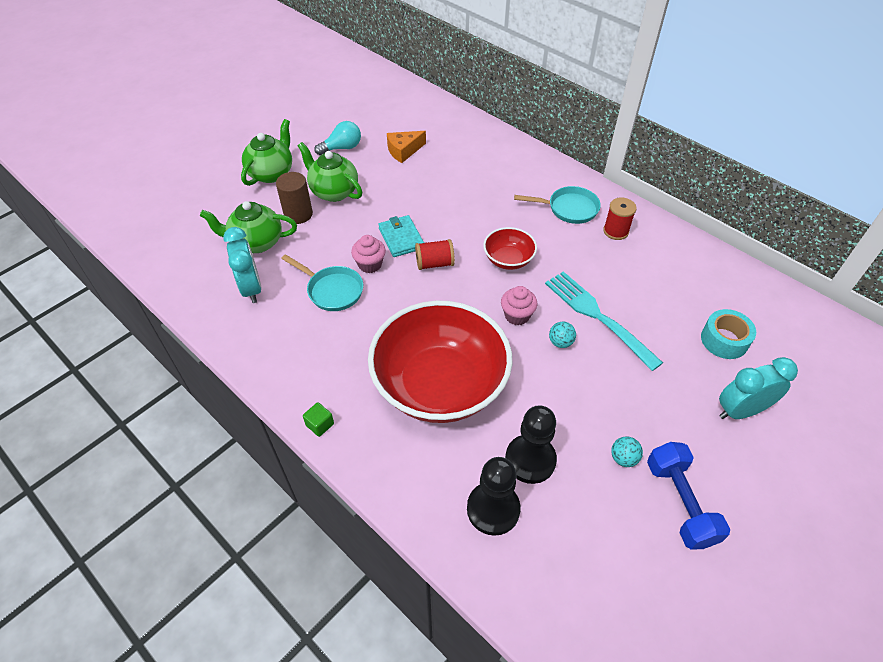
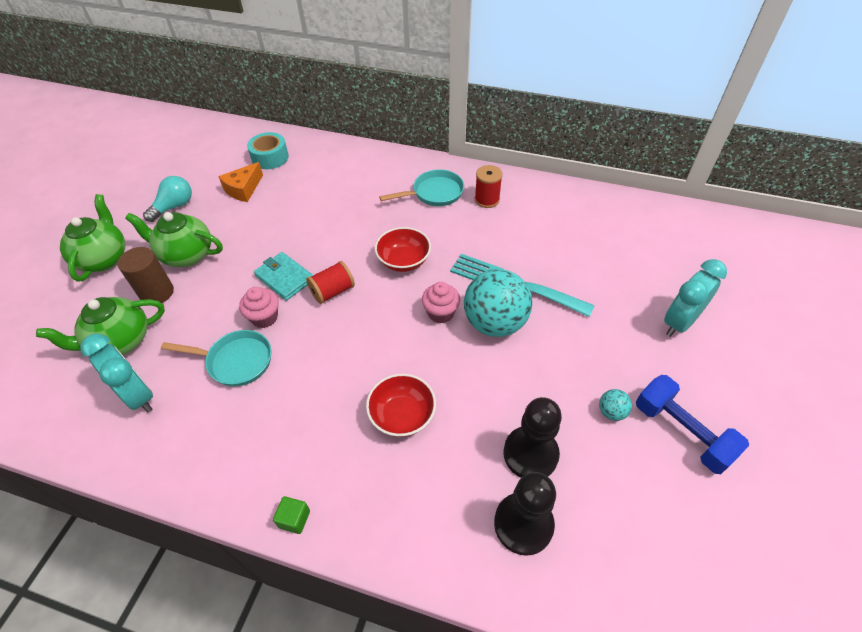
camera: 25 degrees left, 0 degrees up
red bowl [368,301,513,423] -> red bowl [366,374,436,437], size x0.45
turquoise ball [549,322,576,348] -> turquoise ball [464,269,532,337], size x2.38
turquoise tape [701,309,756,359] -> turquoise tape moved to [247,132,289,169]

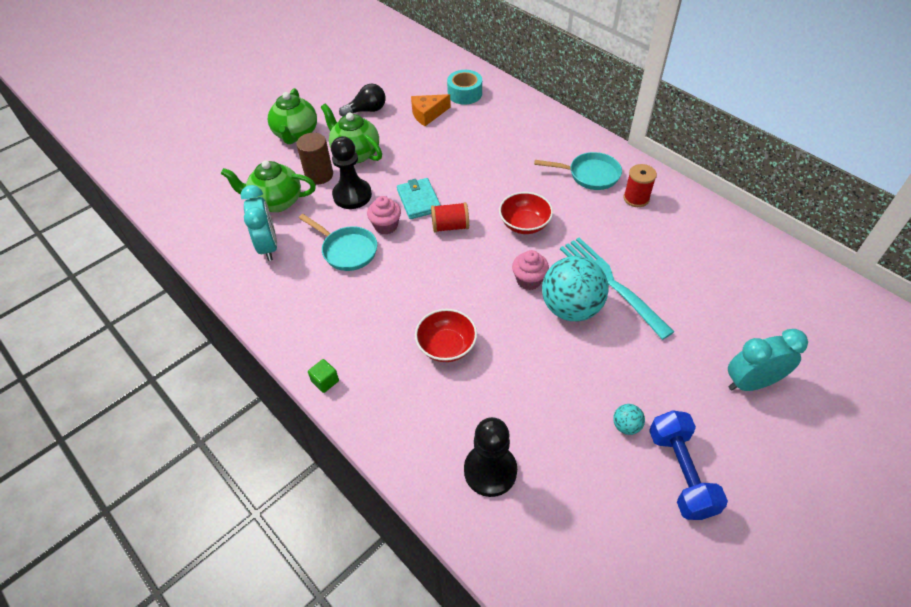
camera: 30 degrees right, 0 degrees up
green teapot [60,194,125,282] -> green teapot turned 150 degrees clockwise [268,88,317,144]
turquoise light bulb [143,176,192,222] -> black light bulb [339,84,386,117]
black pawn [504,397,562,478] -> black pawn moved to [331,136,372,209]

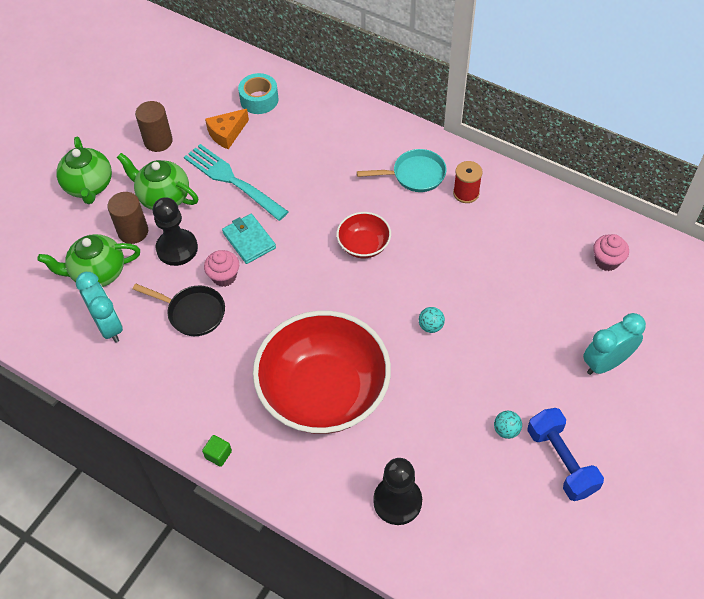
camera: 15 degrees left, 5 degrees up
turquoise pan [299,214,377,271] -> black pan [133,284,225,336]
black light bulb [339,84,386,117] -> brown cylinder [135,101,173,152]
red bowl [415,309,477,362] -> red bowl [253,310,391,434], size x2.23
red spool [431,202,469,232] -> none
pink cupcake [512,250,549,290] -> pink cupcake moved to [593,234,629,271]
turquoise ball [542,256,609,321] -> turquoise ball [419,307,445,333], size x0.42
turquoise fork [560,238,674,340] -> turquoise fork moved to [184,144,288,221]

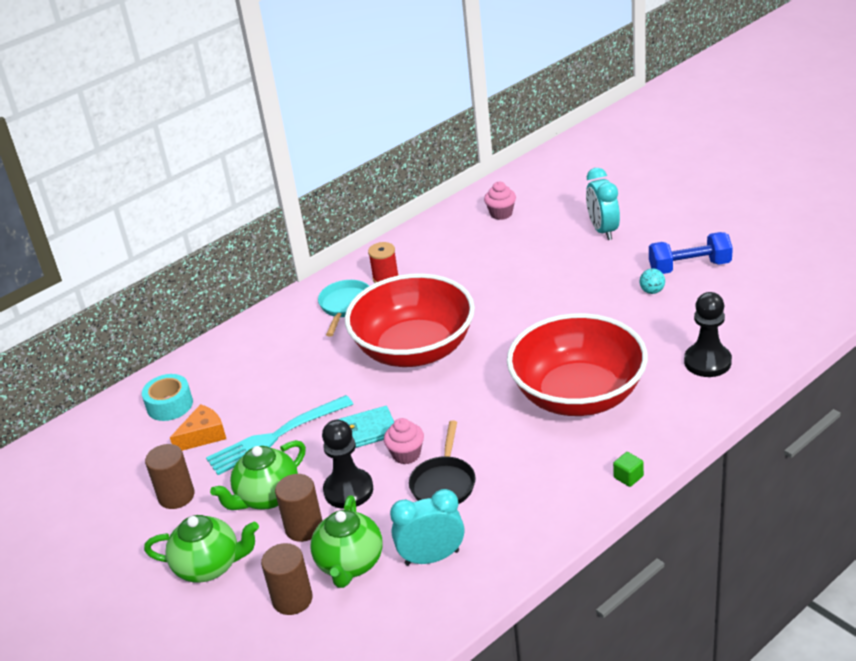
camera: 70 degrees left, 20 degrees down
black pan [133,284,225,336] -> black pan turned 150 degrees clockwise [409,421,475,504]
orange cheese [205,109,249,149] -> orange cheese turned 105 degrees counterclockwise [170,404,226,451]
red bowl [337,212,391,258] -> red bowl [345,273,475,367], size x2.23
turquoise ball [419,307,445,333] -> none
none -> brown cylinder [261,543,313,615]

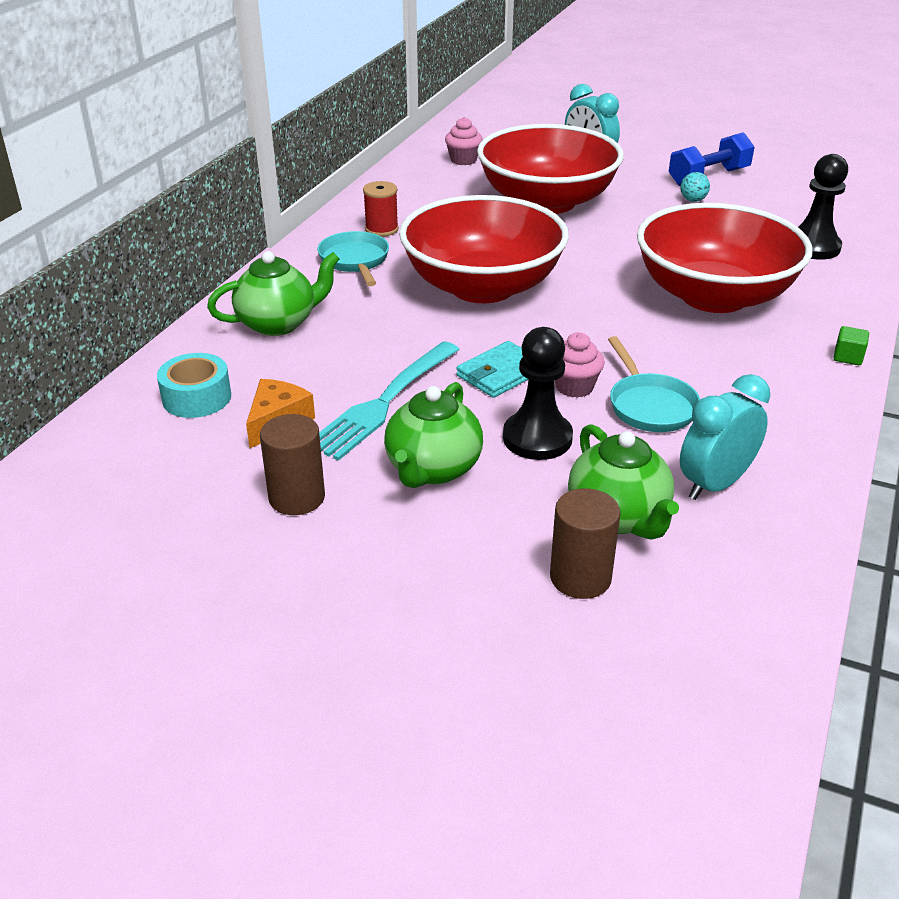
camera: 30 degrees left, 0 degrees up
green teapot [144,515,259,583] -> green teapot moved to [207,251,340,336]
brown cylinder [275,474,322,542] -> none
black pan [409,421,475,504] -> turquoise pan [608,336,700,432]
none -> red bowl [477,124,624,214]

